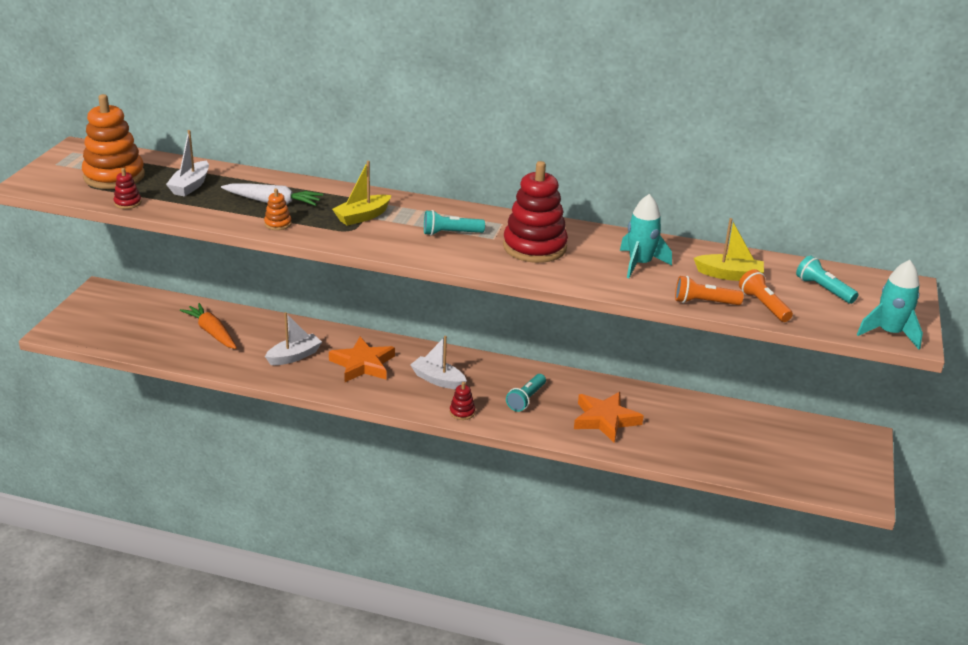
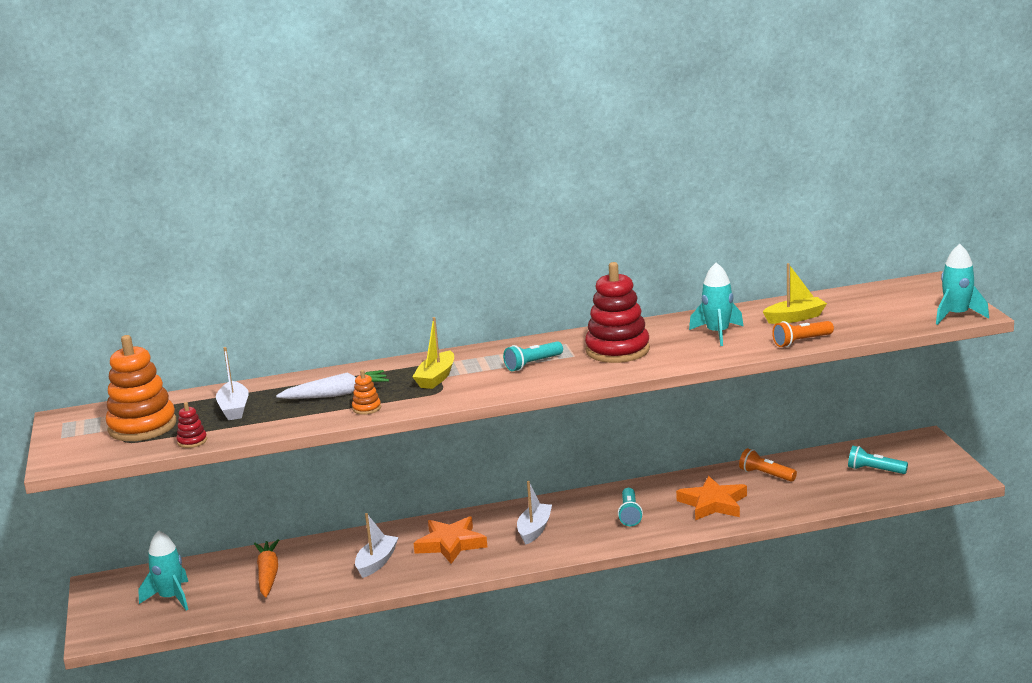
camera: 25 degrees left, 10 degrees down
orange carrot [180,303,237,349] -> orange carrot turned 60 degrees clockwise [254,539,279,598]
white boat [410,336,467,389] -> white boat turned 105 degrees clockwise [517,481,552,544]
red stacking toy [450,382,475,420] -> none
orange flashlight [739,269,793,322] -> orange flashlight moved to [739,448,797,482]
turquoise flashlight [796,256,858,304] -> turquoise flashlight moved to [848,446,908,474]
none -> turquoise rocket [138,530,188,610]

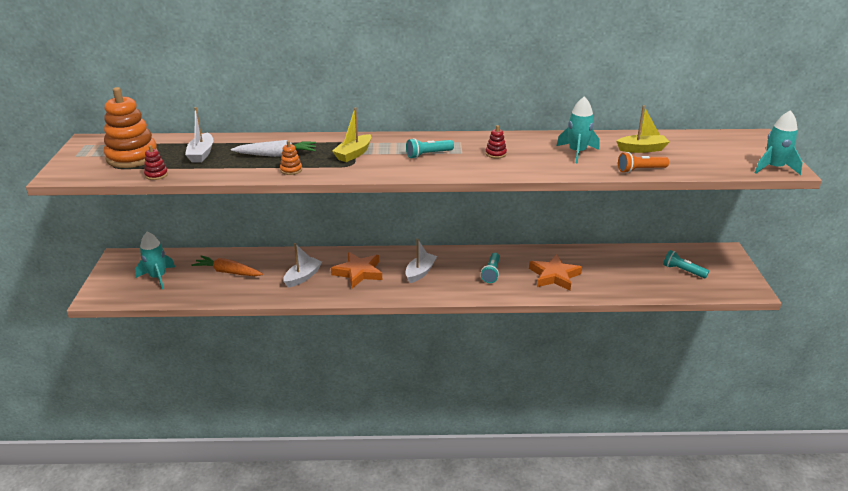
camera: 10 degrees right, 10 degrees up
orange carrot [254,539,279,598] -> orange carrot turned 75 degrees counterclockwise [191,256,263,276]
red stacking toy [585,262,650,363] -> red stacking toy [485,125,507,158], size x0.43
orange flashlight [739,448,797,482] -> none

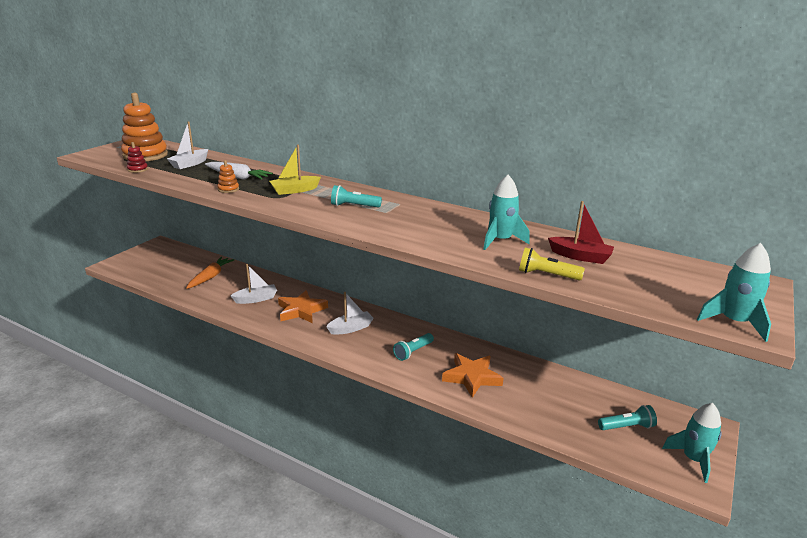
camera: 30 degrees right, 5 degrees down
turquoise rocket [135,232,175,289] -> turquoise rocket moved to [662,403,722,483]
orange carrot [191,256,263,276] -> orange carrot turned 60 degrees clockwise [186,257,234,289]
red stacking toy [485,125,507,158] -> none
yellow boat [616,105,669,153] -> red boat [548,201,614,264]
orange flashlight [618,152,669,173] -> yellow flashlight [519,247,585,281]
turquoise flashlight [663,250,709,279] -> turquoise flashlight turned 105 degrees clockwise [598,405,657,430]

